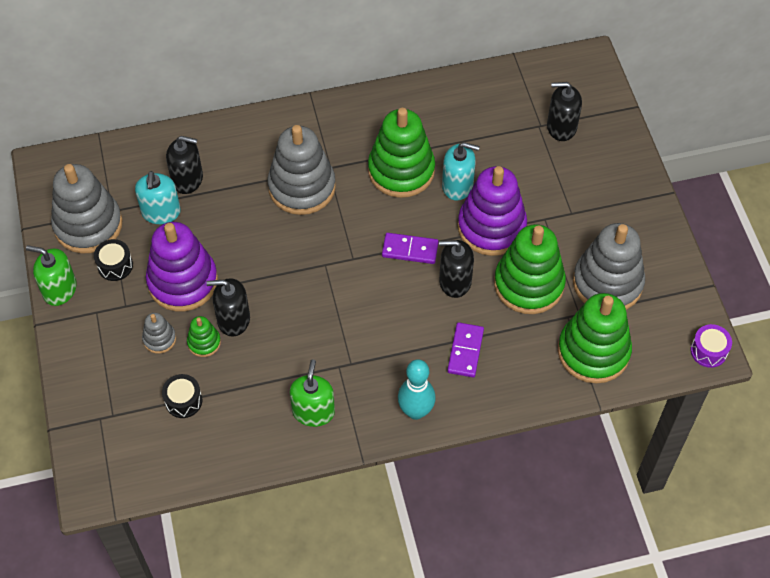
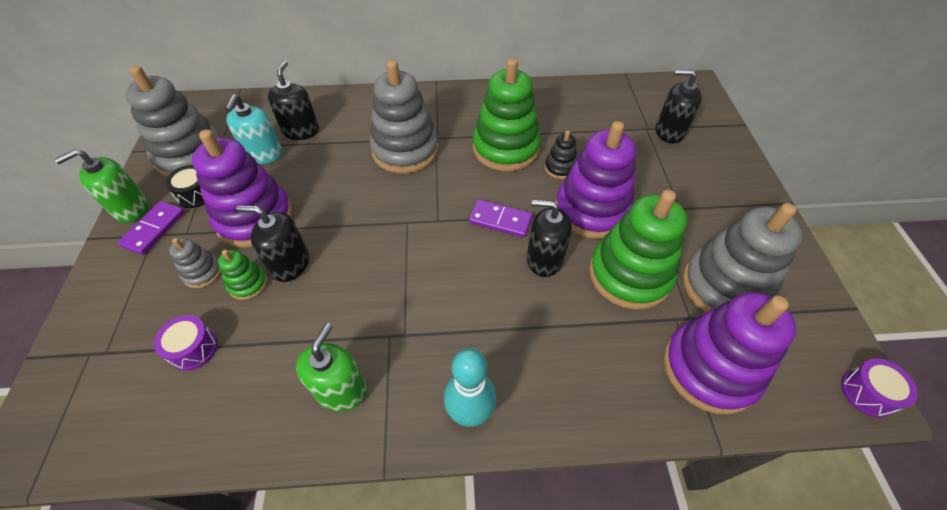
camera: 10 degrees right, 5 degrees down
green soap dispenser [26,245,77,306] -> green soap dispenser turned 60 degrees counterclockwise [54,149,148,223]
black drum [162,374,202,418] -> purple drum [154,315,218,371]
black soap dispenser [166,136,203,194] -> black soap dispenser turned 105 degrees counterclockwise [268,61,319,140]
turquoise soap dispenser [442,142,480,200] -> black stacking toy [545,130,577,179]
purple domino [447,322,484,377] -> purple domino moved to [117,201,185,255]
green stacking toy [558,293,632,384] -> purple stacking toy [663,292,796,415]

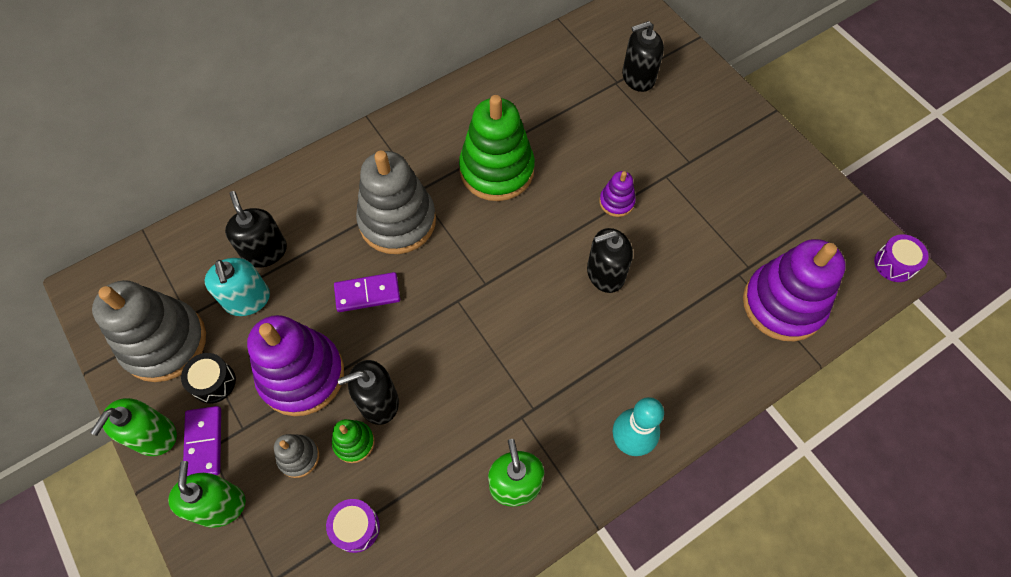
camera: 30 degrees left, 10 degrees up
purple domino [469,199,533,238] -> purple domino moved to [334,272,400,312]
black stacking toy [545,130,577,179] -> none
purple stacking toy [556,121,636,239] -> purple stacking toy [599,171,636,217], size x0.46
green stacking toy [589,190,687,310] -> none
grey stacking toy [683,203,803,313] -> none
none -> green soap dispenser [168,461,246,528]

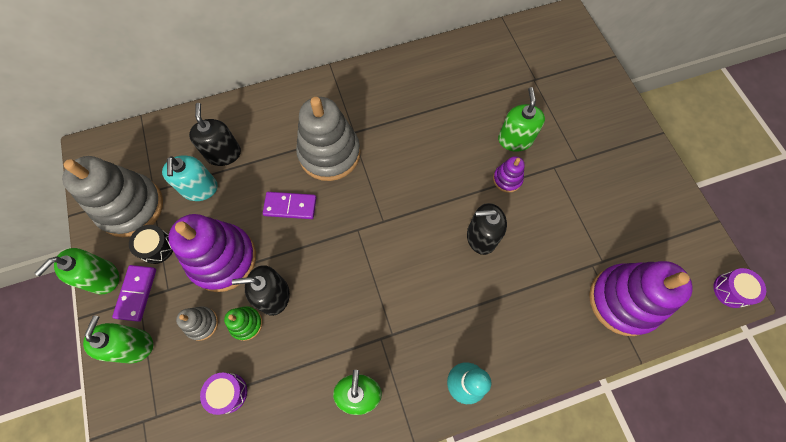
camera: 15 degrees right, 5 degrees up
green stacking toy [459,95,535,201] -> none
black soap dispenser [622,21,664,92] -> none
none -> green soap dispenser [498,87,545,152]

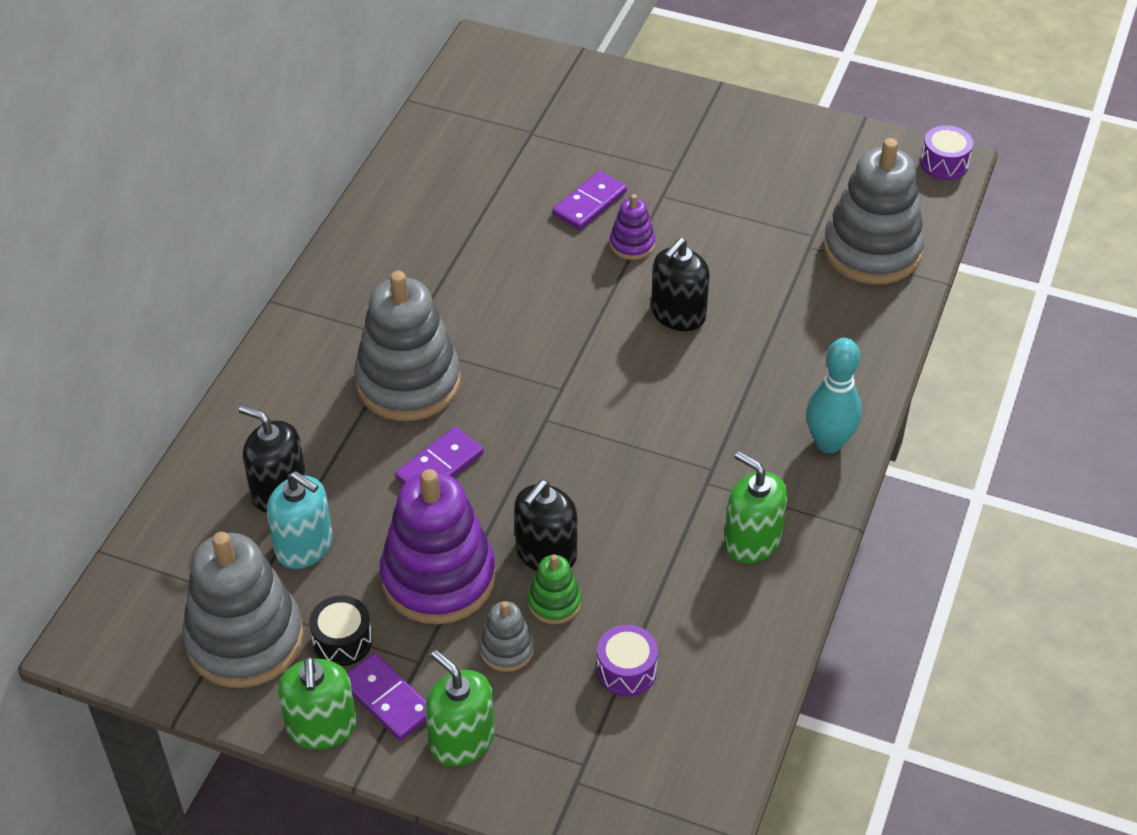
camera: 50 degrees left, 20 degrees down
green soap dispenser [498,87,545,152] -> purple domino [553,171,627,230]
purple stacking toy [589,261,693,336] -> grey stacking toy [823,138,925,284]

